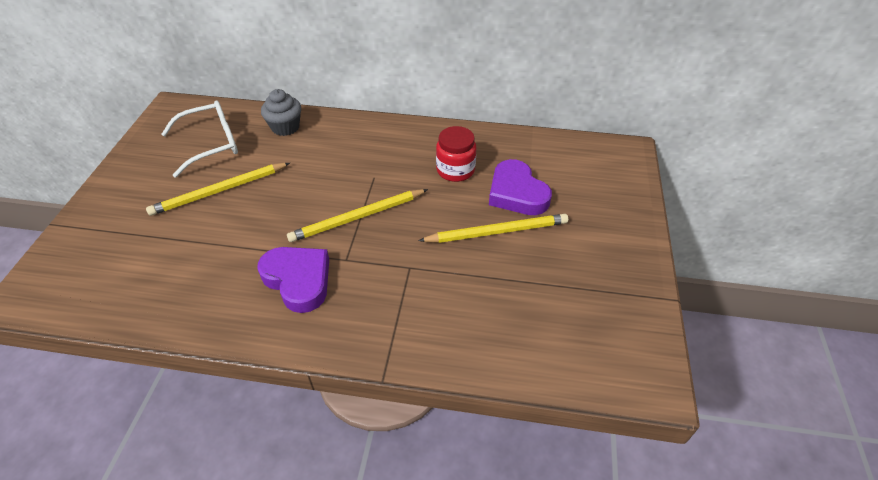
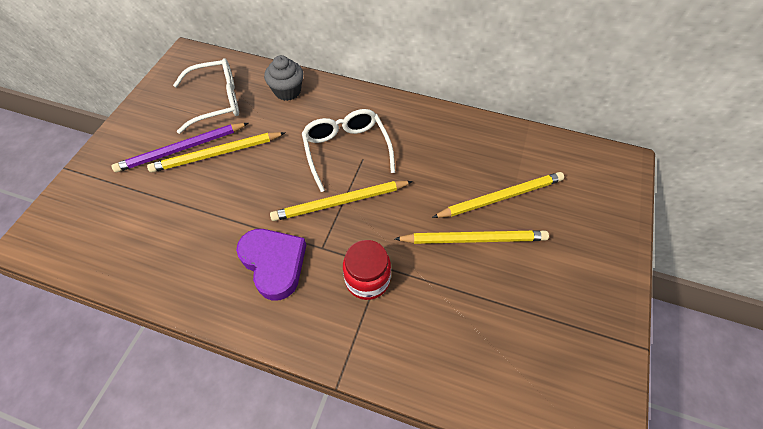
camera: 10 degrees right, 10 degrees up
red jar [436,126,476,182] -> red jar moved to [343,240,391,300]
purple heart [489,159,552,215] -> yellow pencil [432,172,564,218]
none -> purple pencil [112,123,248,173]
none -> white glasses [302,109,395,192]

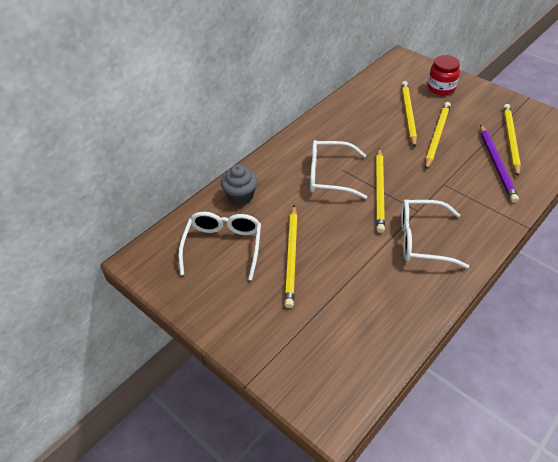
camera: 65 degrees left, 10 degrees down
purple pencil [112,123,248,173] -> purple pencil moved to [480,124,519,203]
purple heart [236,229,306,301] -> white glasses [401,199,469,269]
red jar [343,240,391,300] -> red jar moved to [428,55,460,95]
none -> yellow pencil [503,104,521,177]

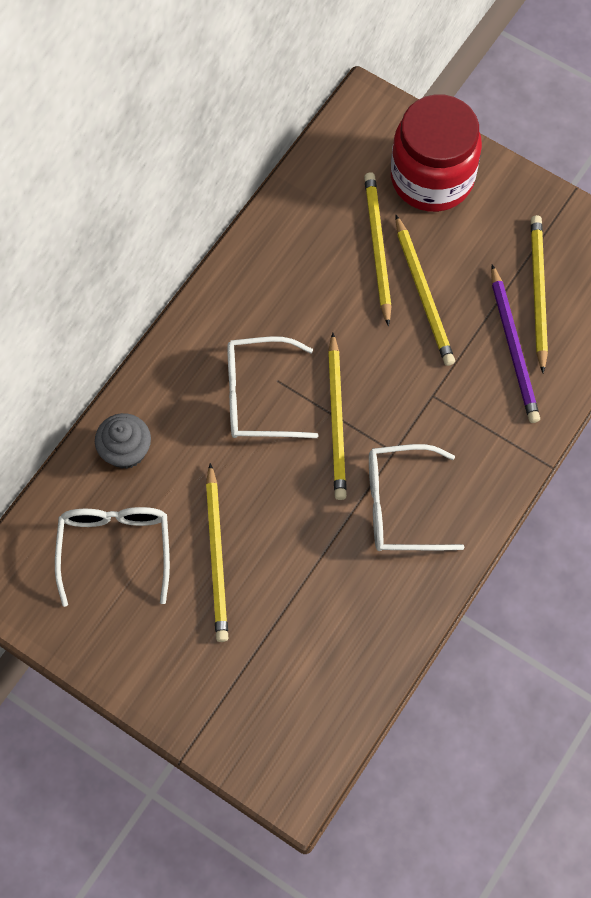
camera: 10 degrees left, 20 degrees up
yellow pencil [425,102,451,170] -> yellow pencil turned 150 degrees clockwise [396,215,455,366]
red jar [428,55,460,95] -> red jar [391,94,482,212], size x1.79

